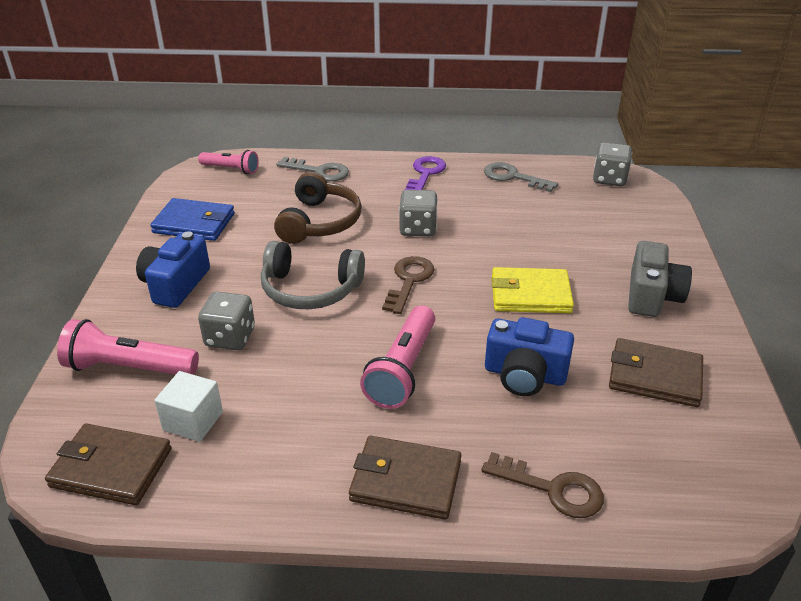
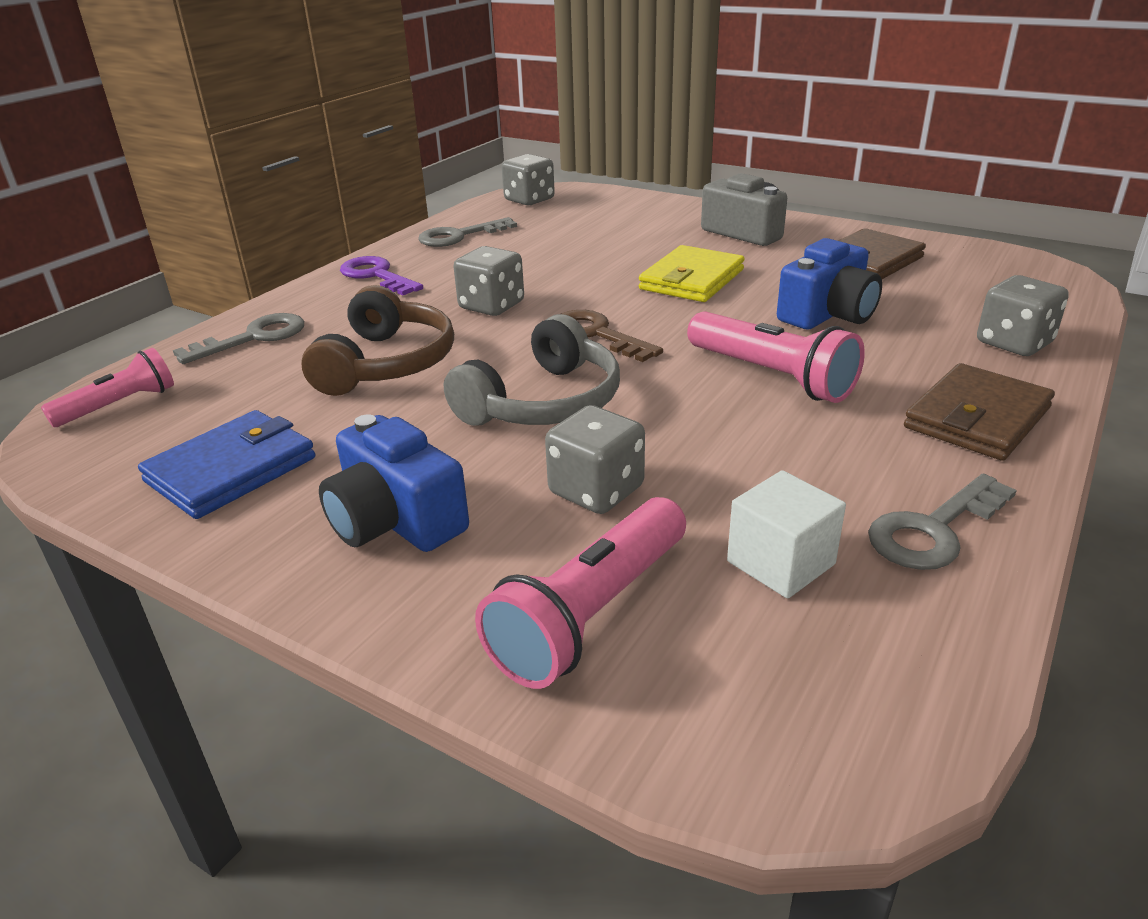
camera: 60 degrees left, 5 degrees down
brown wallet [45,423,171,505] -> none
brown headphones [274,172,362,244] -> brown headphones turned 60 degrees clockwise [301,285,454,396]
brown key [481,452,604,518] -> grey dice [977,275,1069,356]
none -> grey key [868,474,1017,570]

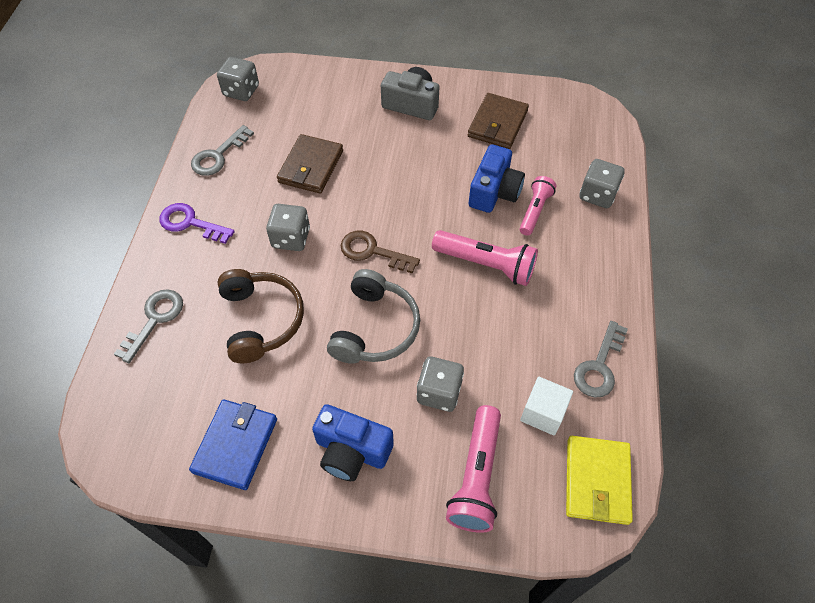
camera: 25 degrees left, 25 degrees up
pink flashlight [41,348,174,427] -> pink flashlight moved to [519,176,556,235]
yellow wallet [639,245,745,302] -> yellow wallet moved to [566,436,633,525]
brown wallet [904,363,1055,461] -> brown wallet moved to [277,134,343,194]

